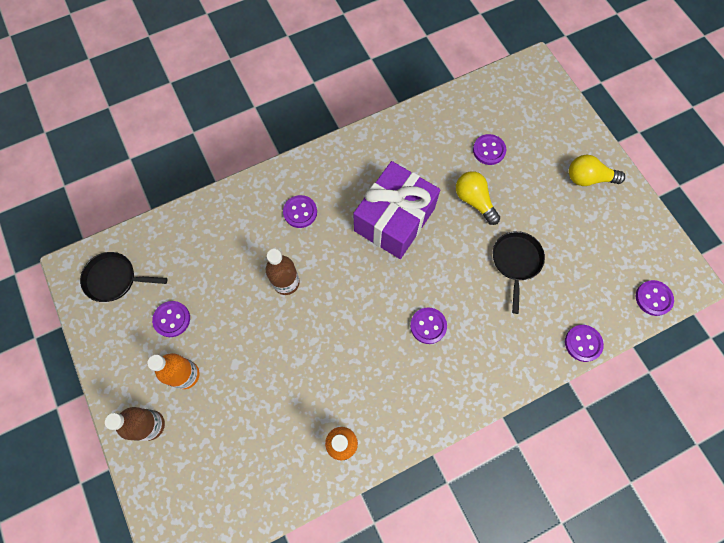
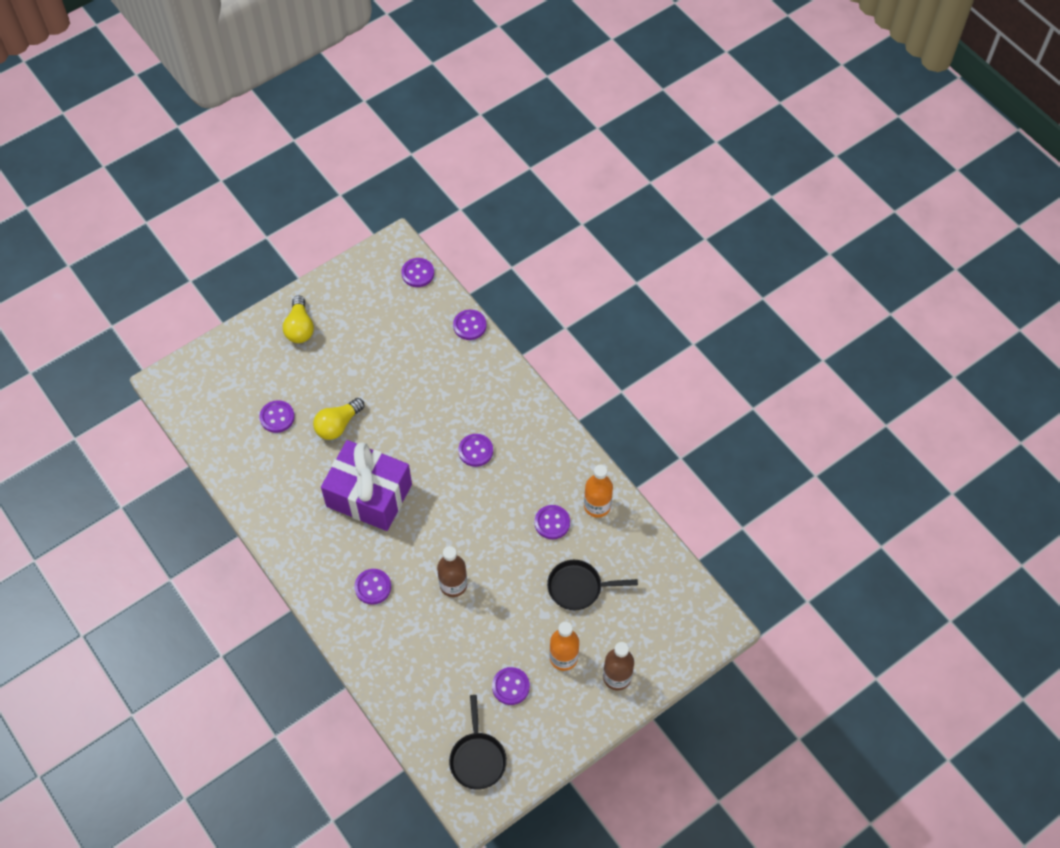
camera: 100 degrees left, 10 degrees down
black pan [493,231,545,314] -> black pan moved to [547,560,638,610]
none -> purple button [534,505,570,539]

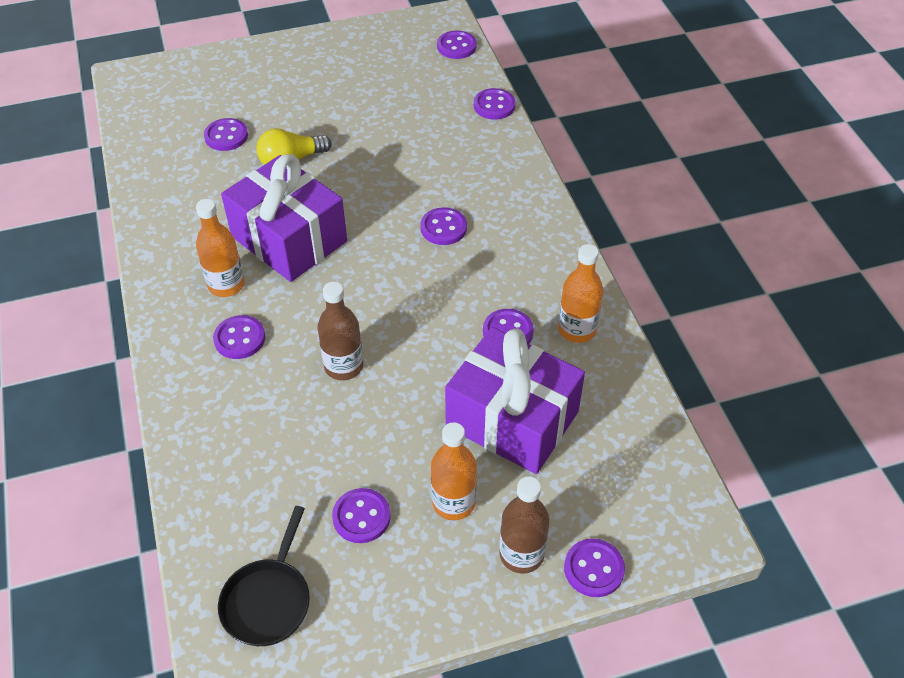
camera: 20 degrees right, 10 degrees down
yellow light bulb [283,296,314,343] -> none
black pan [547,560,638,610] -> purple gift [445,327,585,474]
none -> orange bottle [196,199,245,297]
none -> purple button [564,539,625,597]

